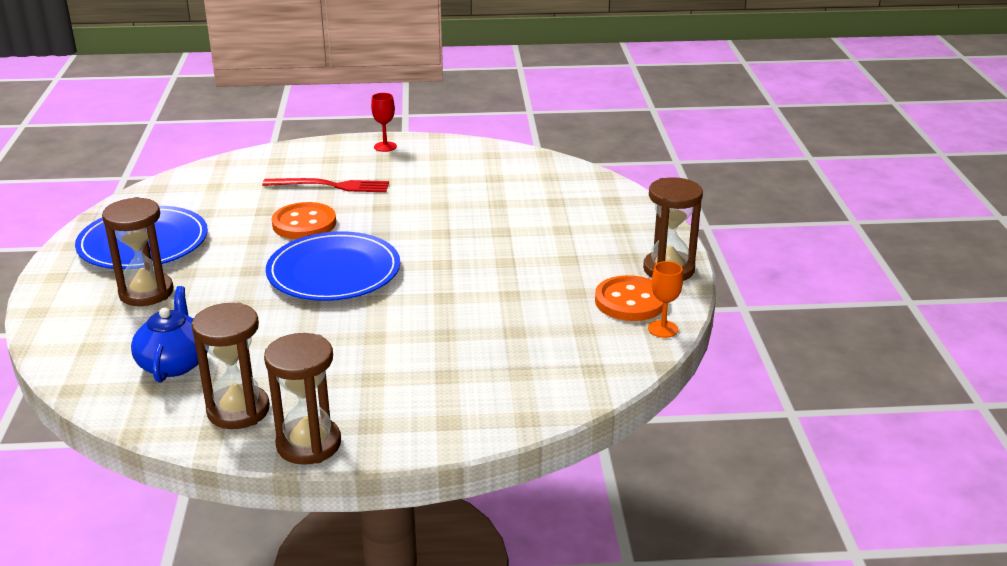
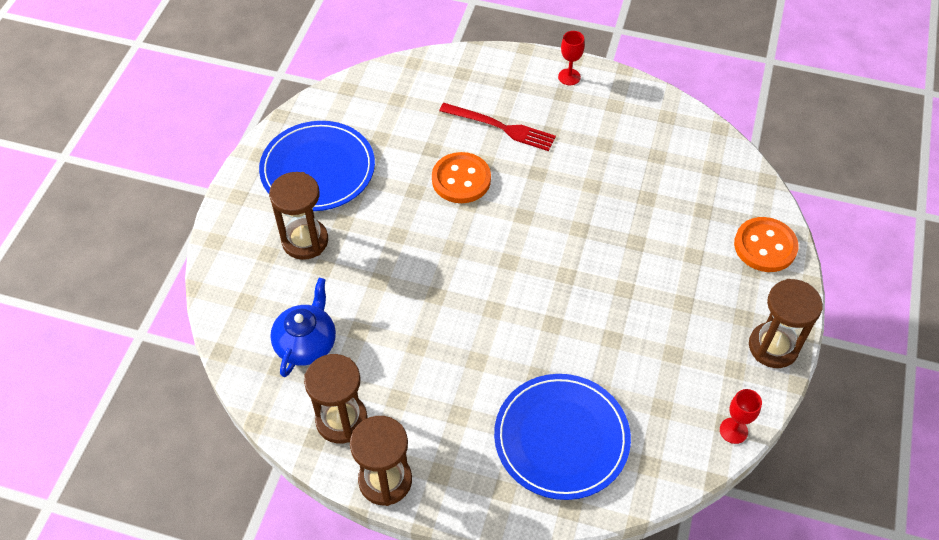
camera: 20 degrees right, 25 degrees up
blue plate [266,231,400,301] -> blue plate moved to [494,374,631,500]
orange button [595,275,663,321] -> orange button moved to [734,217,799,272]
orange goblet [648,261,683,338] -> red goblet [720,389,762,444]

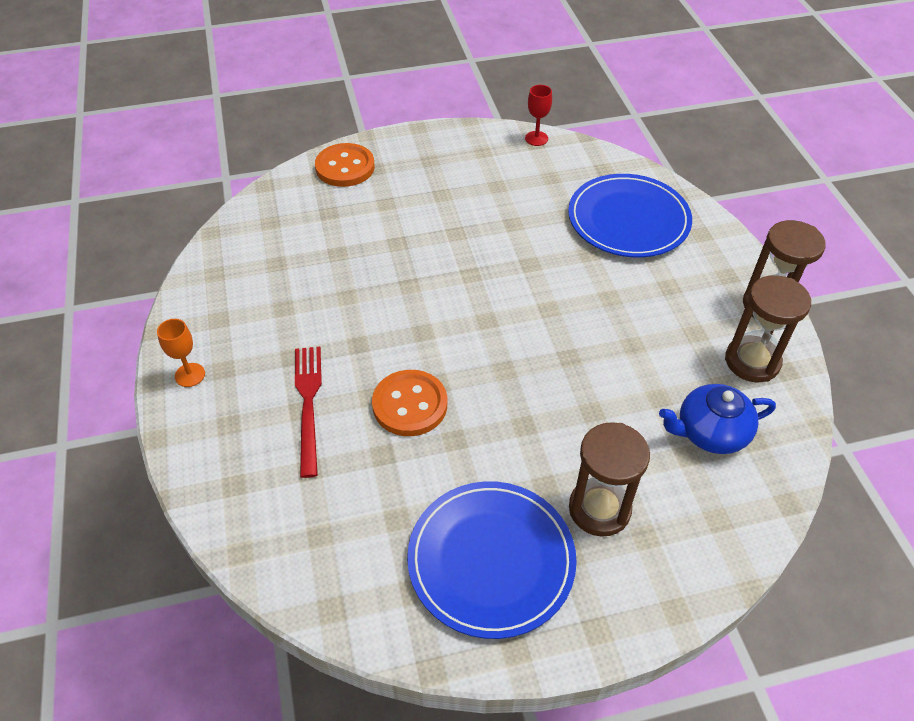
camera: 120 degrees left, 5 degrees down
red goblet [558,31,585,85] -> orange goblet [157,319,205,387]
brown hourglass [749,279,823,368] -> none

